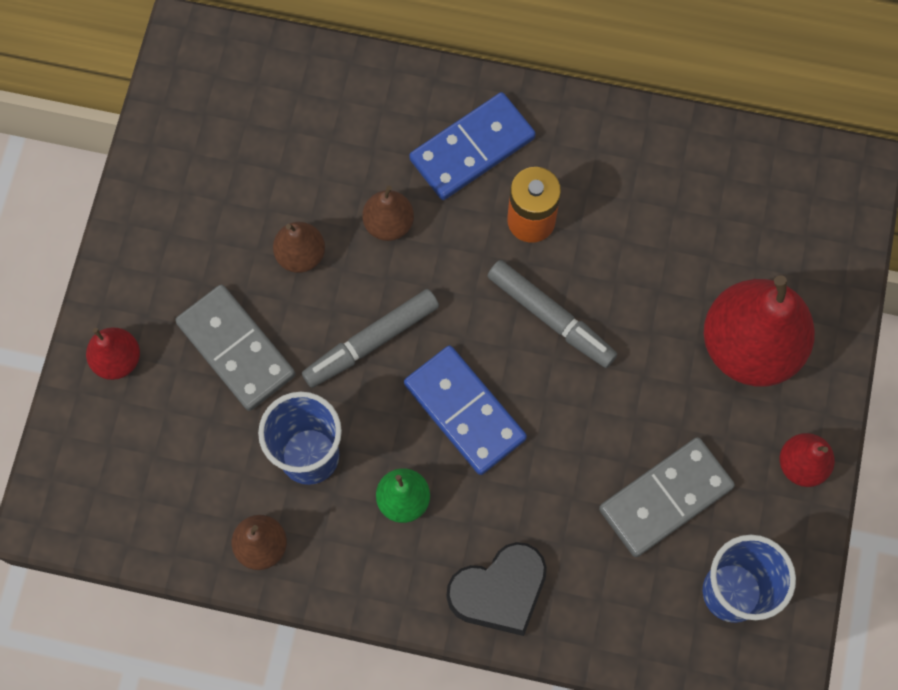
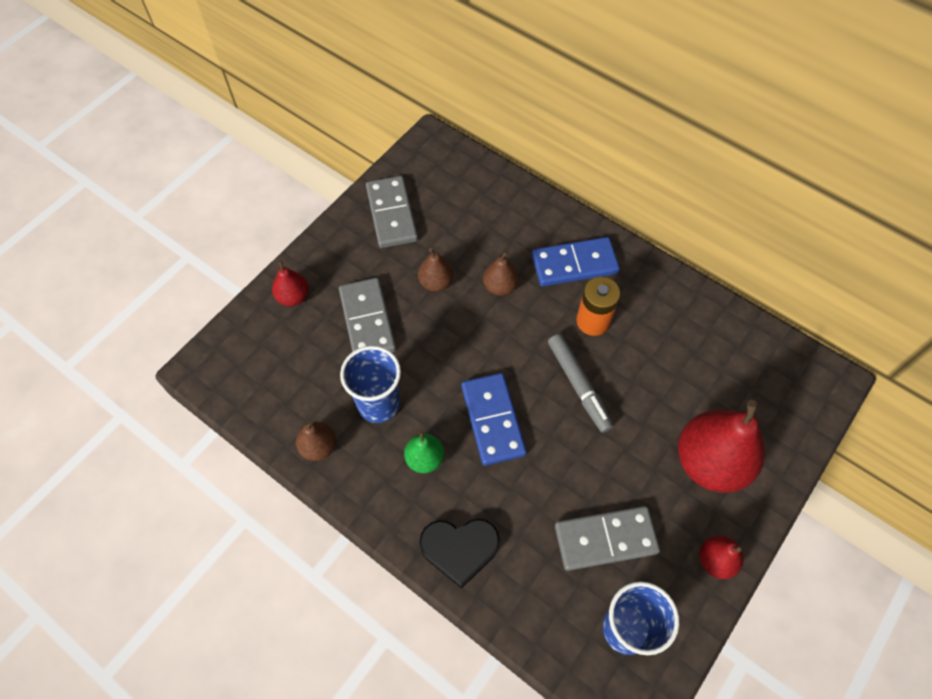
camera: 25 degrees right, 10 degrees down
grey marker [302,289,439,388] -> none
none -> grey domino [366,176,418,248]

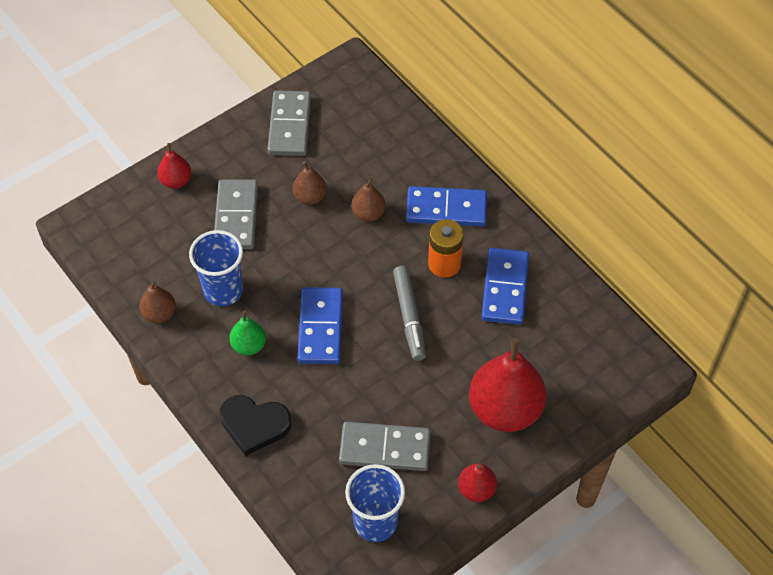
camera: 15 degrees right, 5 degrees down
none -> blue domino [481,248,529,325]

